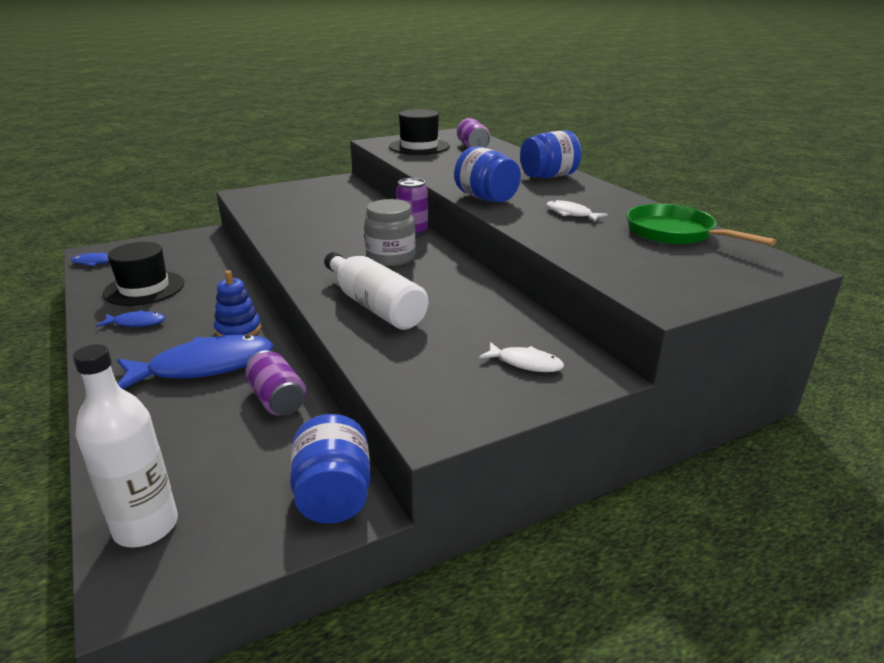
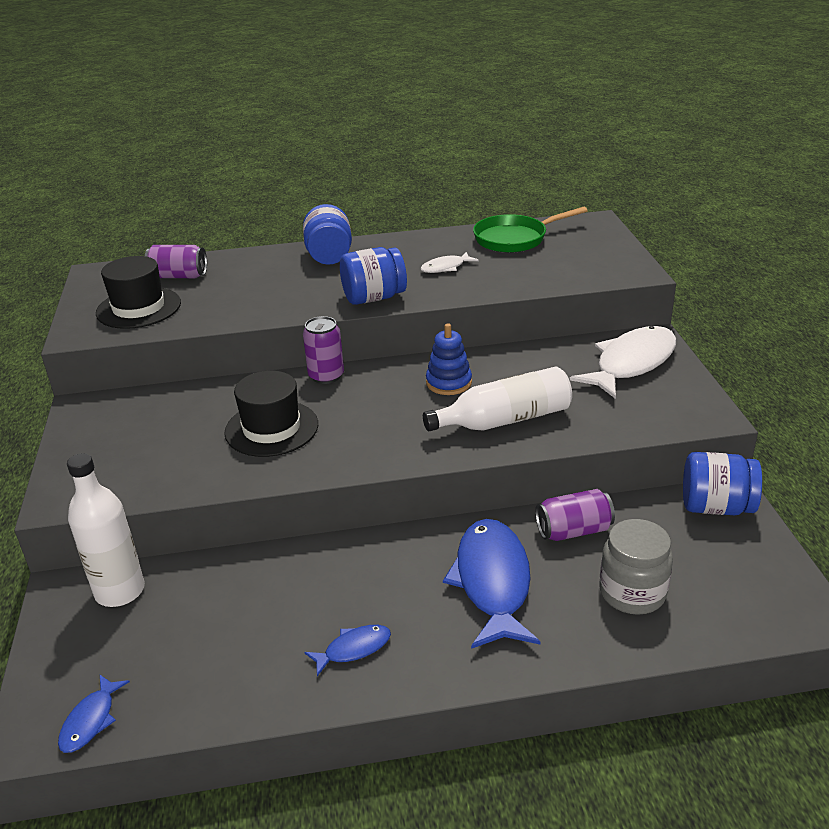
camera: 70 degrees left, 5 degrees up
white bottle [73,344,178,547] -> white bottle moved to [67,453,145,607]
blue fish [96,310,165,327] -> blue fish turned 45 degrees clockwise [305,625,391,676]
black hat [103,242,184,306] -> black hat moved to [224,371,318,457]
blue stacking toy [214,270,261,336] -> blue stacking toy moved to [426,323,472,395]
grey jar [364,199,416,266] -> grey jar moved to [599,519,673,615]
white fish [479,342,564,372] -> white fish [570,326,676,399], size x2.10

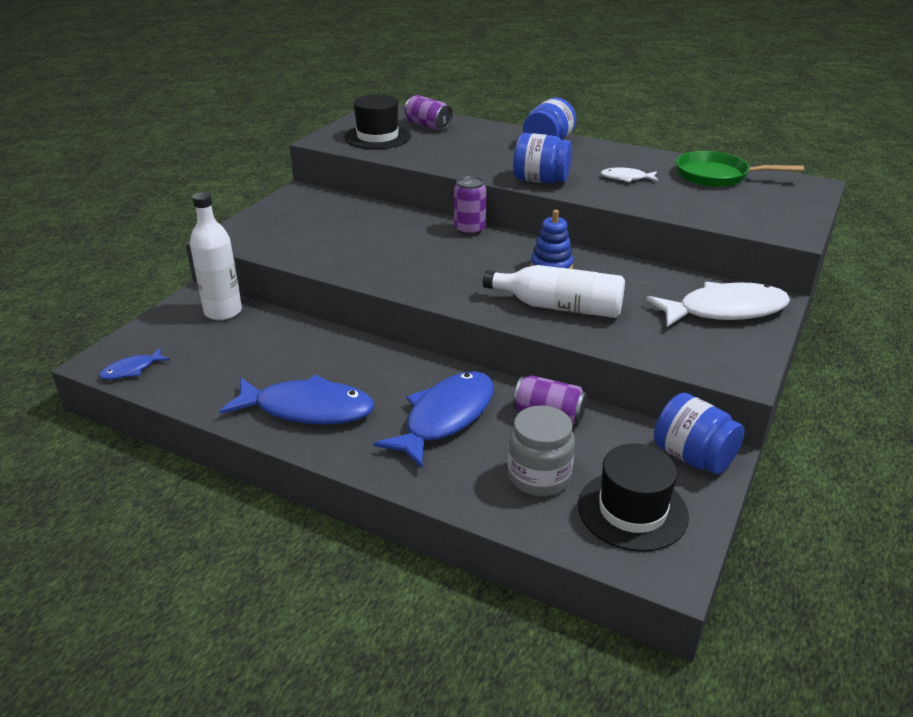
camera: 35 degrees right, 0 degrees up
black hat [224,371,318,457] -> black hat moved to [578,444,689,552]
blue fish [305,625,391,676] -> blue fish [219,375,375,425], size x2.10

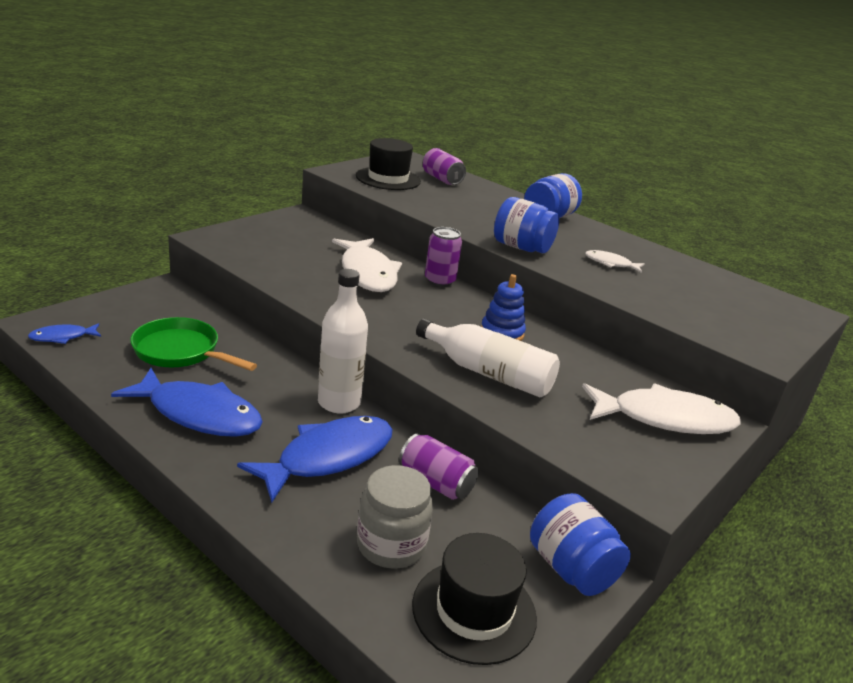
camera: 10 degrees right, 5 degrees down
white bottle [190,192,242,320] -> white bottle moved to [318,269,368,414]
green pan [676,151,804,187] -> green pan moved to [130,317,257,371]
none -> white fish [332,238,402,292]

